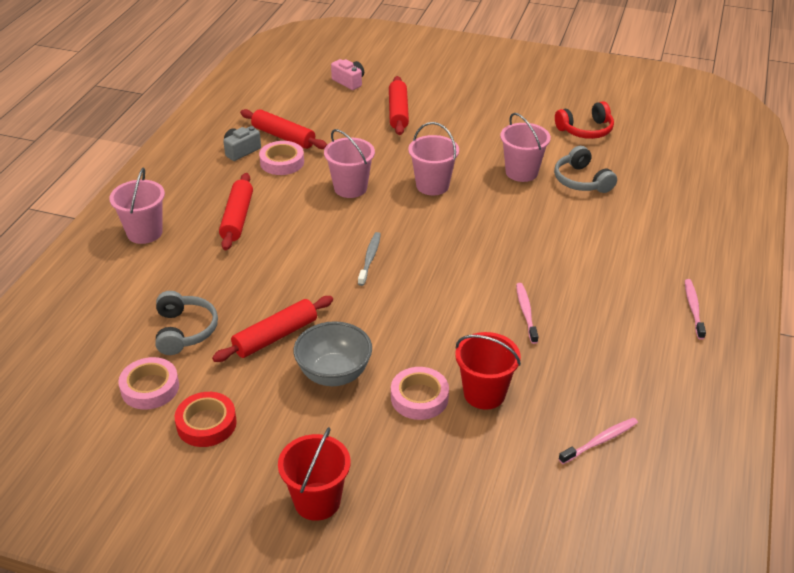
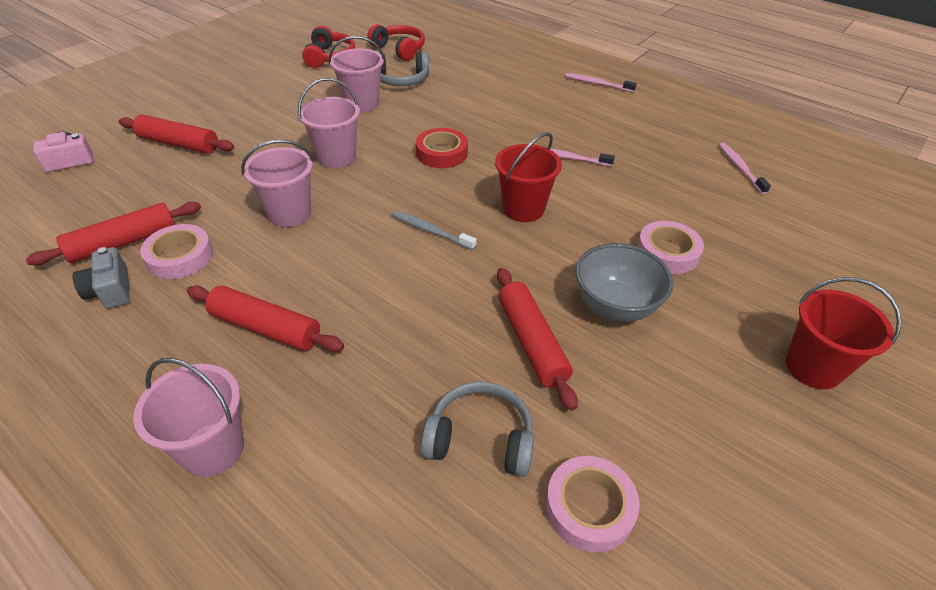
camera: 70 degrees left, 5 degrees up
red tape [175,392,237,447] -> red tape moved to [416,128,468,168]
red bucket [455,332,521,410] -> red bucket moved to [495,132,562,222]
none -> red headphones [367,24,425,61]

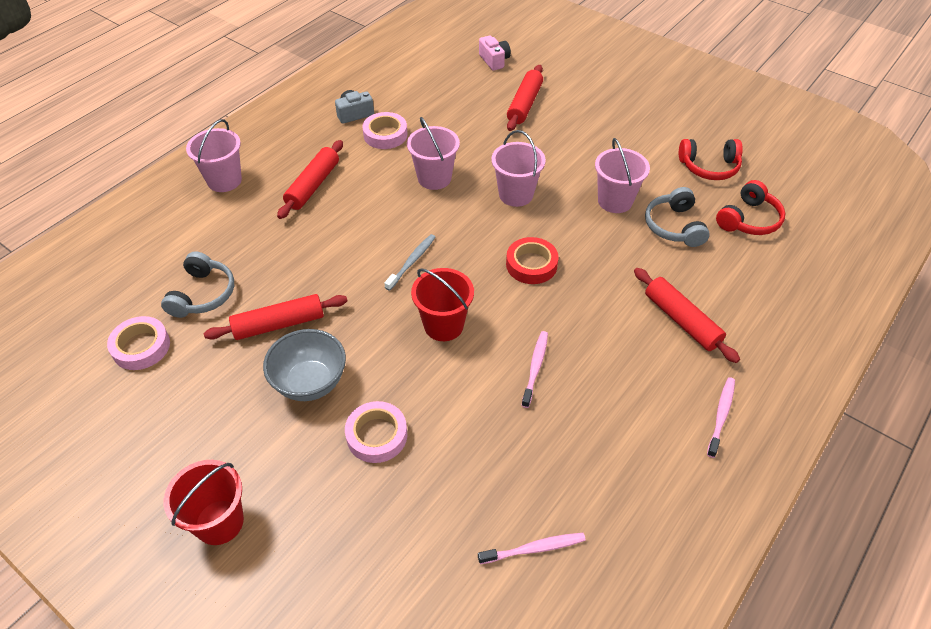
camera: 90 degrees right, 5 degrees up
red rolling pin [26,202,201,265] -> red rolling pin moved to [634,268,740,363]

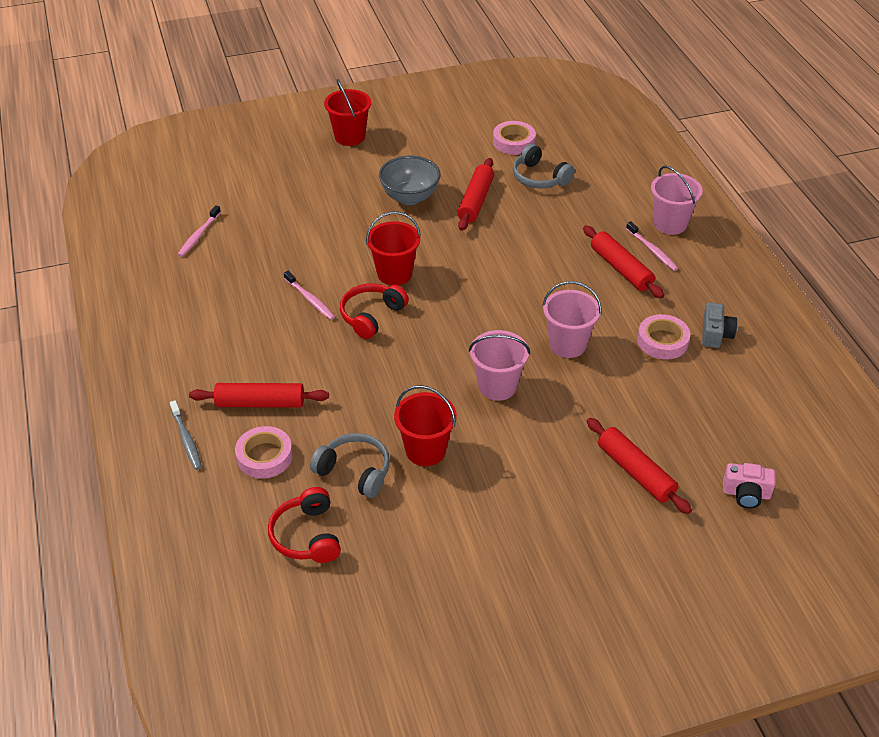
camera: 125 degrees right, 5 degrees down
pink tape [345,401,407,463] -> pink tape moved to [235,426,293,479]
grey toothbrush [385,234,436,291] -> grey toothbrush moved to [170,400,202,470]
red tape [506,237,559,284] -> none
pink bucket [595,138,650,213] -> red bucket [394,385,457,466]
red headphones [679,139,743,180] -> red headphones moved to [340,283,409,339]
pink toothbrush [707,377,735,458] -> pink toothbrush moved to [626,221,678,271]

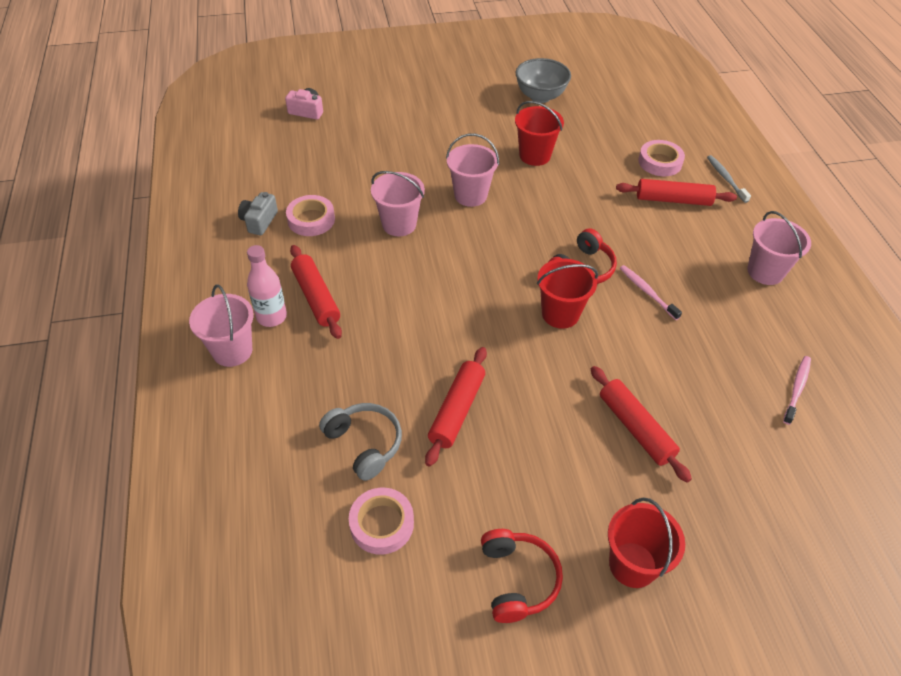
camera: 175 degrees left, 5 degrees up
red headphones [268,487,341,563] -> red headphones moved to [481,529,563,623]
grey headphones [310,433,390,498] -> none
grey bowl [379,156,441,205] -> grey bowl moved to [516,58,571,103]
red rolling pin [587,418,692,514] -> red rolling pin moved to [591,366,692,483]
pink toothbrush [626,221,678,271] -> pink bottle [247,245,287,327]
none -> pink bucket [747,211,811,285]

